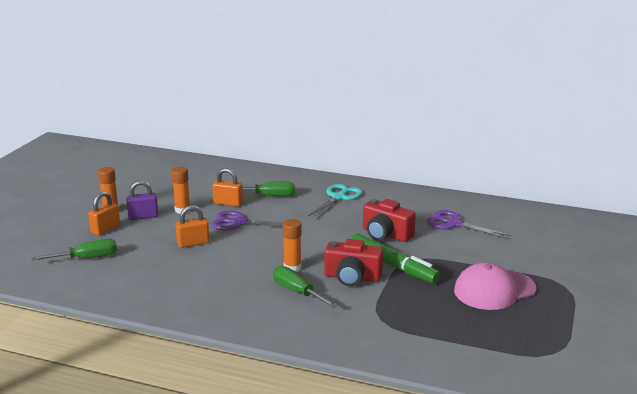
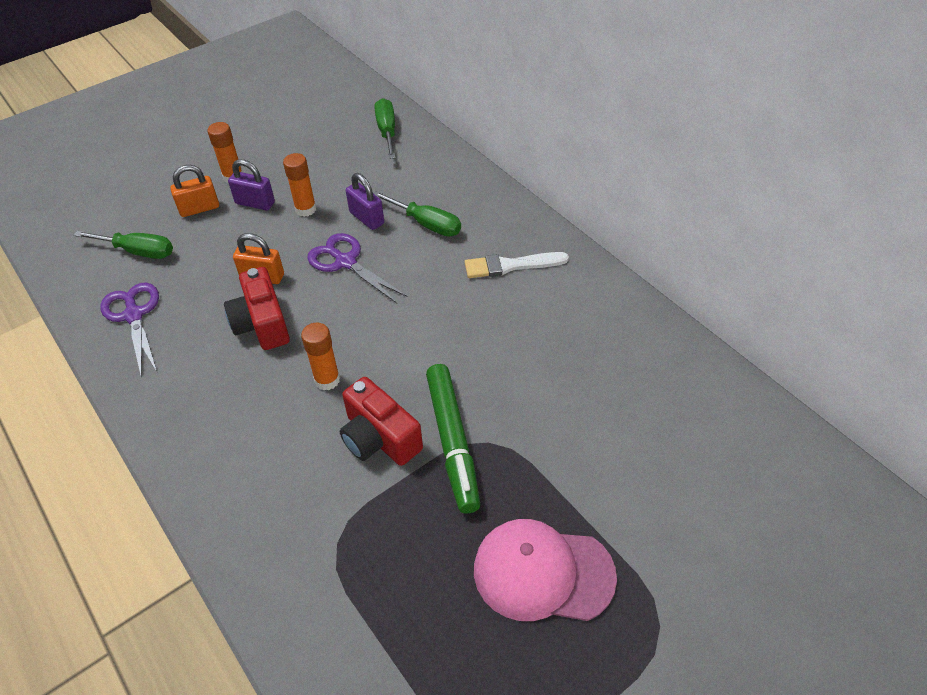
camera: 35 degrees right, 25 degrees up
orange padlock [212,168,243,207] -> purple padlock [346,173,384,230]
green screwdriver [273,266,338,308] -> green screwdriver moved to [374,98,396,159]
turquoise scissors [308,184,362,219] -> white brush [465,252,569,278]
red camera [363,199,416,242] -> red camera moved to [224,267,290,350]
purple scissors [427,210,512,239] -> purple scissors moved to [100,283,159,375]

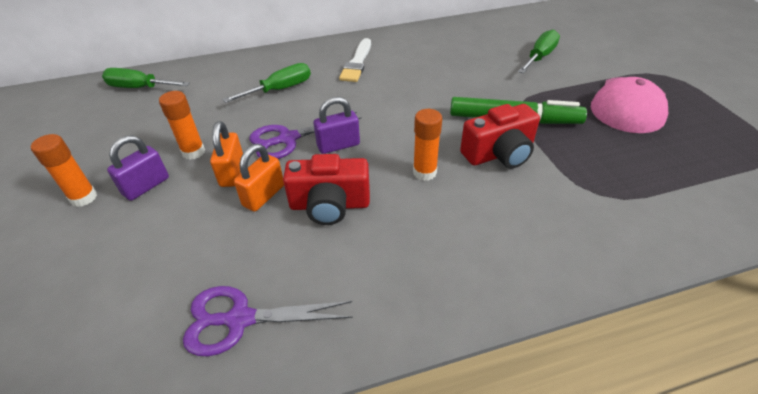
camera: 70 degrees left, 5 degrees down
green screwdriver [73,231,173,259] -> green screwdriver moved to [518,29,560,73]
orange padlock [170,165,219,217] -> orange padlock moved to [210,121,243,187]
purple padlock [346,173,384,230] -> purple padlock moved to [314,97,360,154]

